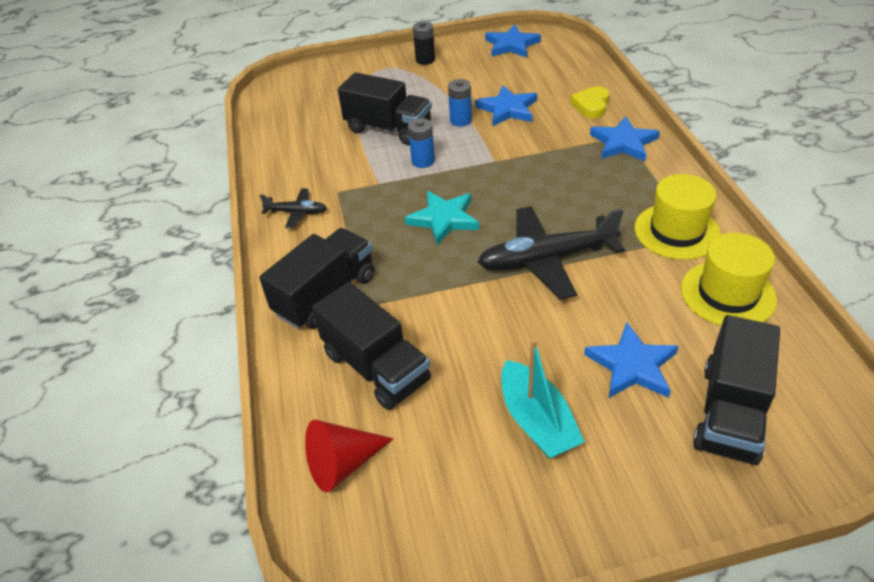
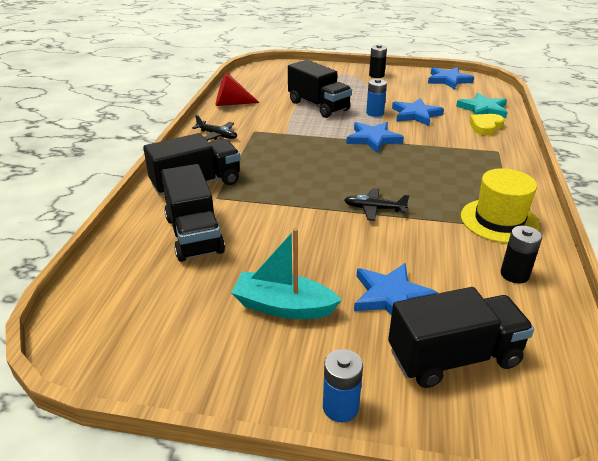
camera: 20 degrees right, 10 degrees down
red cone [305,420,393,492] -> red cone moved to [216,72,260,106]
turquoise star [405,191,479,245] -> turquoise star moved to [456,93,508,118]
blue battery [408,118,435,168] -> blue battery moved to [323,349,363,422]
black plane [478,206,625,299] -> black plane [344,188,409,221], size x0.50
turquoise boat [501,339,585,459] -> turquoise boat turned 105 degrees clockwise [231,228,342,319]
blue star [590,116,660,161] -> blue star moved to [346,122,404,153]
yellow hat [681,233,777,326] -> black battery [501,226,542,283]
black truck [693,315,780,465] -> black truck turned 150 degrees counterclockwise [388,287,534,388]

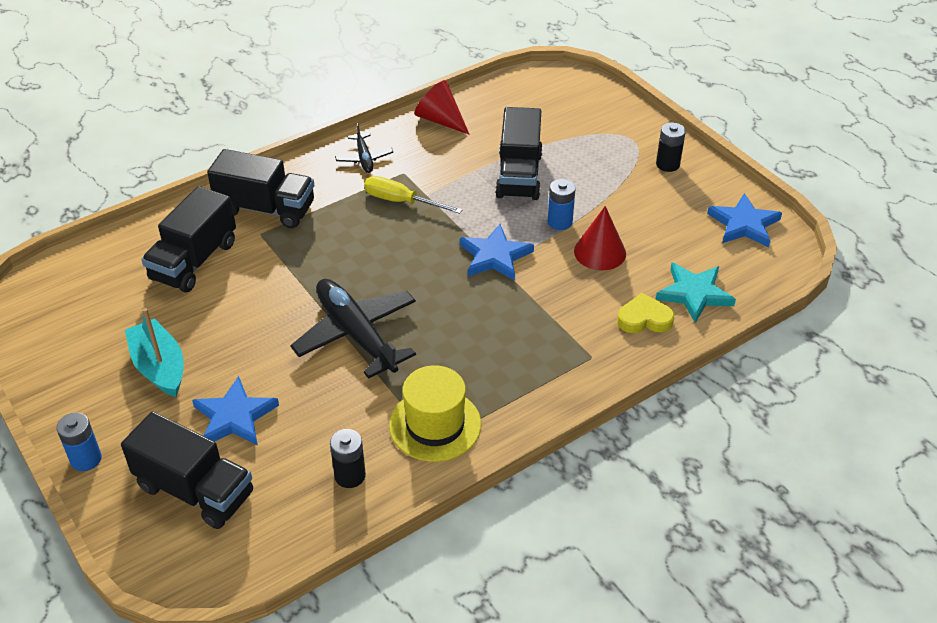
camera: 45 degrees right, 10 degrees up
black plane [344,188,409,221] -> black plane [290,279,416,379], size x1.99
blue star [392,98,444,126] -> red cone [574,206,626,270]
none -> yellow screwdriver [364,176,463,214]

